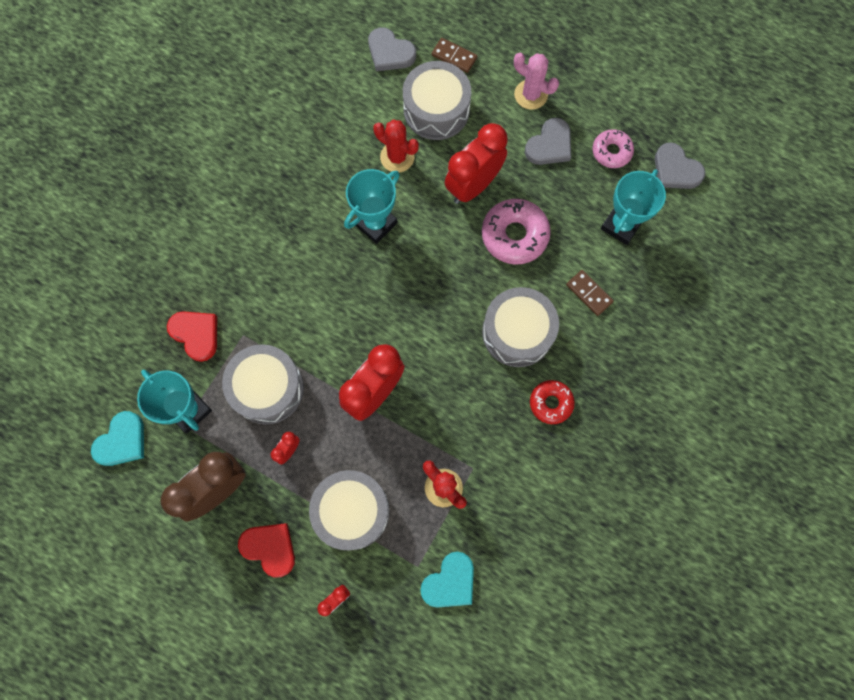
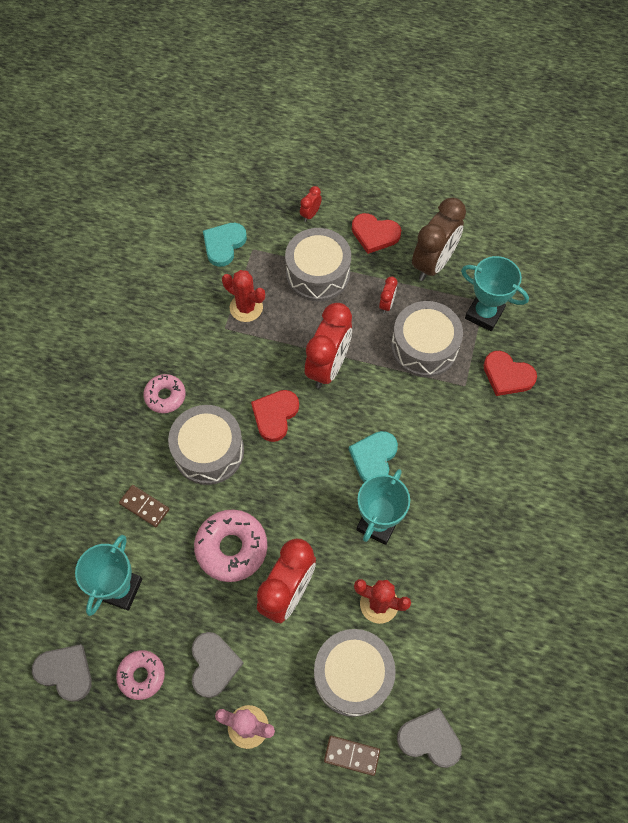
camera: 165 degrees right, 10 degrees down
turquoise heart [91,411,144,466] -> turquoise heart moved to [349,431,398,482]
grey heart [525,118,571,165] -> grey heart turned 150 degrees clockwise [192,632,244,698]
red donut [530,380,575,424] -> pink donut [143,374,186,413]
none -> red heart [251,390,299,442]

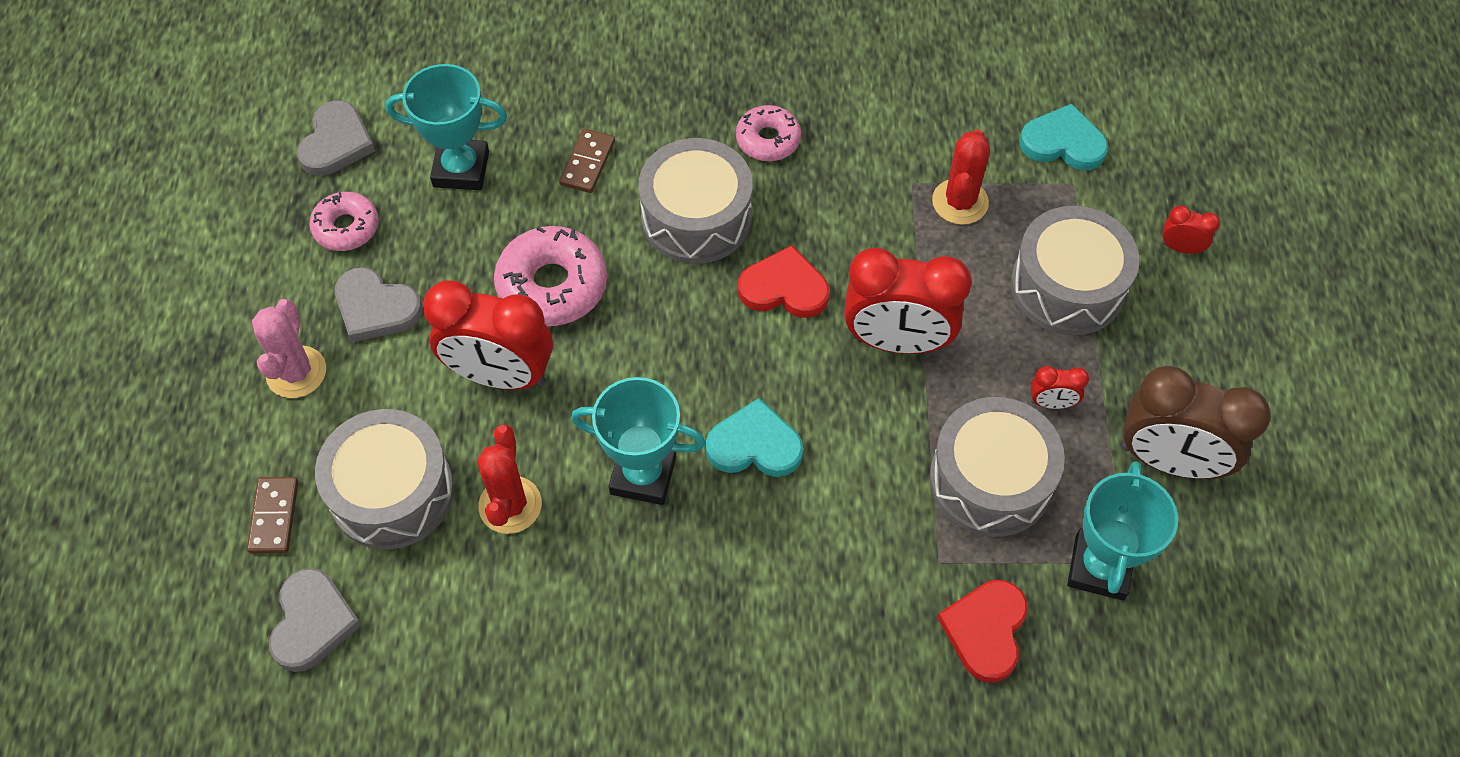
camera: 75 degrees right, 5 degrees down
grey heart [192,632,244,698] -> grey heart turned 45 degrees clockwise [335,267,423,342]
red heart [352,213,401,254] -> none

